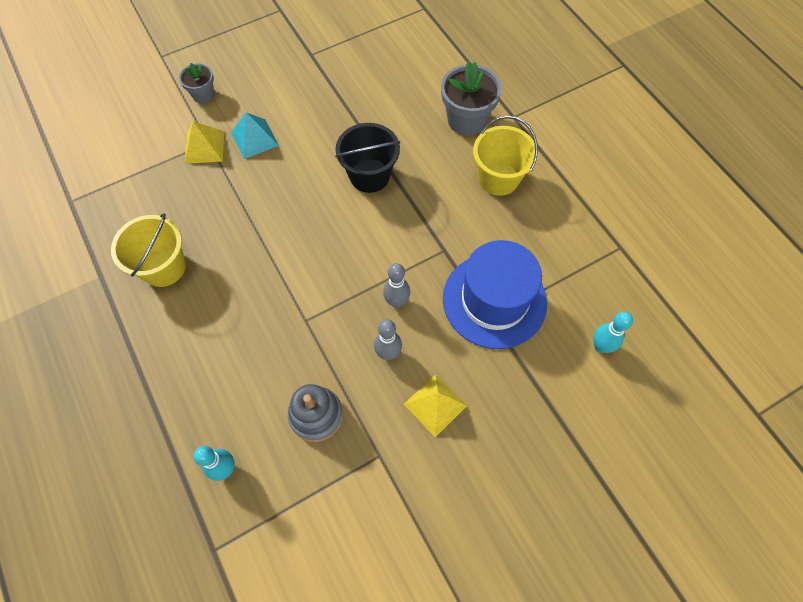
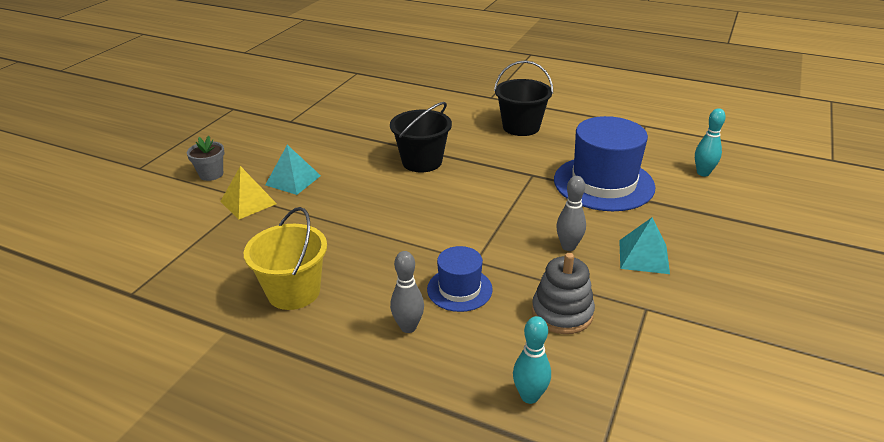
camera: 35 degrees left, 30 degrees down
grey bowling pin [383,263,410,308] -> grey bowling pin moved to [390,251,424,333]
yellow pyramid [404,374,467,437] -> turquoise pyramid [619,218,670,274]
grey flower pot [441,62,502,136] -> none
yellow bucket [473,116,538,196] -> black bucket [494,60,553,136]
none -> blue hat [427,246,493,312]

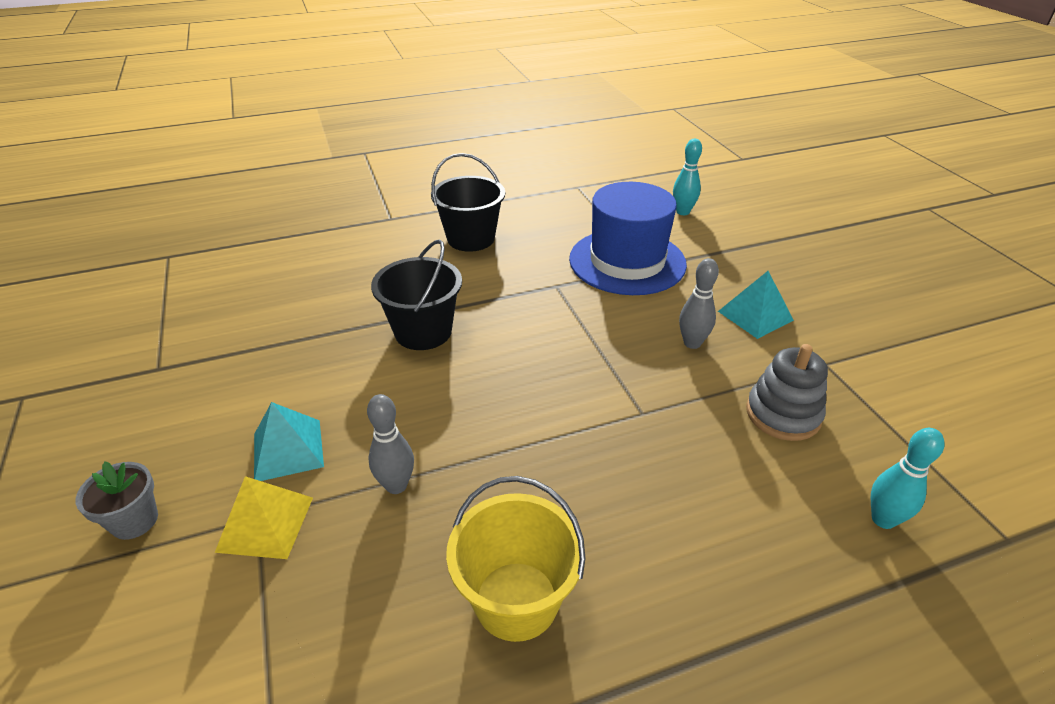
camera: 45 degrees left, 5 degrees up
grey bowling pin [390,251,424,333] -> grey bowling pin moved to [367,394,414,494]
blue hat [427,246,493,312] -> none

